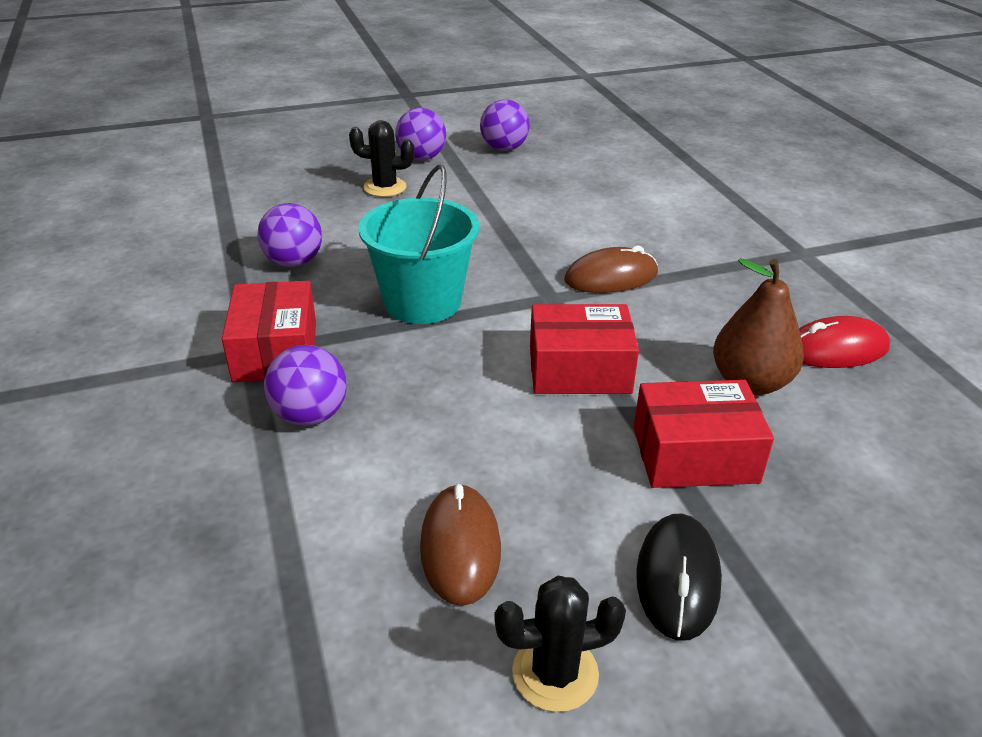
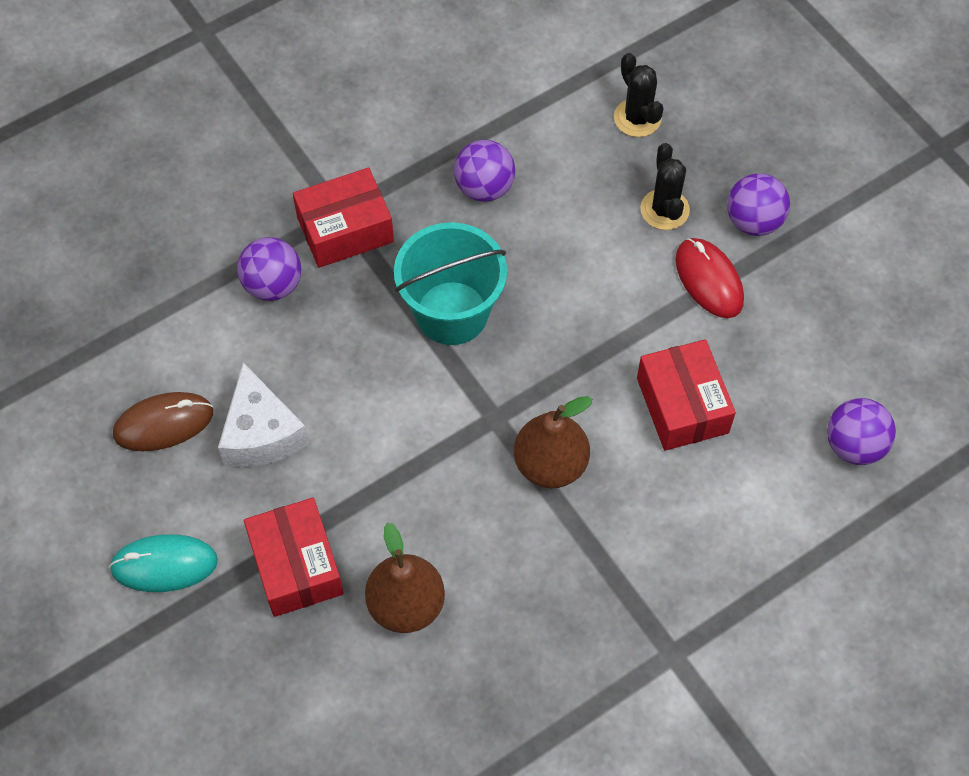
camera: 75 degrees right, 25 degrees up
purple ball [480,99,530,151] -> purple ball moved to [827,398,896,465]
black cactus [495,576,626,712] -> black cactus moved to [614,53,664,137]
red box [530,304,639,394] -> red box moved to [637,339,736,451]
brown mouse [564,246,658,293] -> brown pear [514,396,592,488]
black mouse [636,514,722,641] -> turquoise mouse [109,534,218,592]
red mouse [799,316,890,368] -> red mouse moved to [675,238,744,318]
none -> white cheese [218,362,309,467]

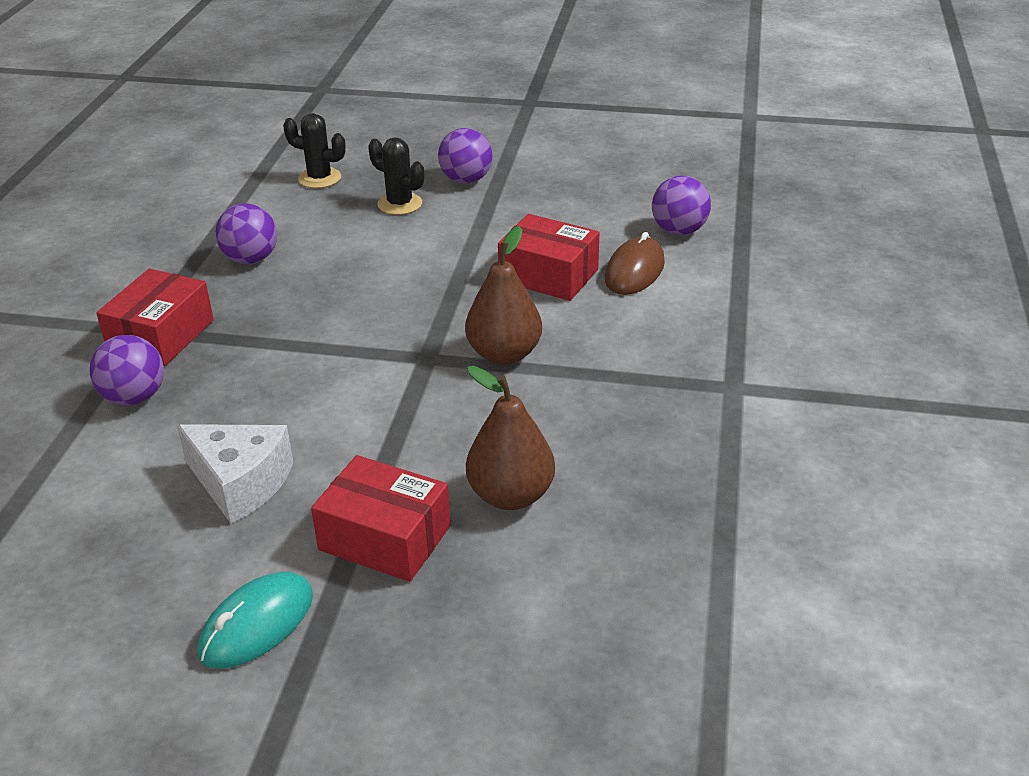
camera: 45 degrees left, 25 degrees down
brown mouse [113,392,213,451] -> brown mouse moved to [605,232,665,295]
turquoise bucket [394,222,507,345] -> none
red mouse [675,238,744,318] -> none

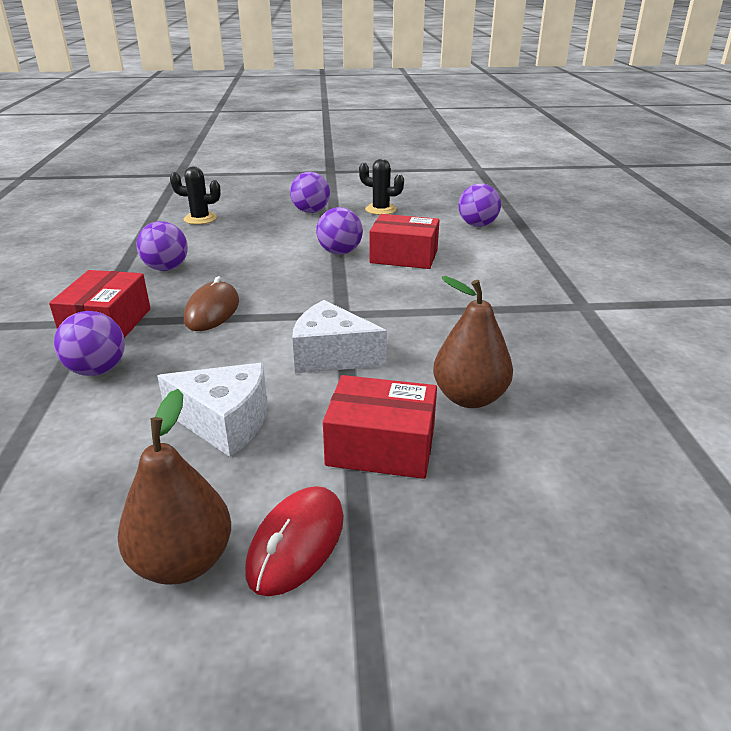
camera: 15 degrees left, 5 degrees down
turquoise mouse [198,572,313,668] -> red mouse [245,486,344,597]
black cactus [368,137,424,215] -> black cactus moved to [359,159,404,215]
brown pear [465,226,542,365] -> brown pear moved to [118,389,231,585]
brown mouse [605,232,665,295] -> brown mouse moved to [184,276,239,331]
none -> white cheese [292,300,387,373]
none -> purple ball [316,207,363,255]

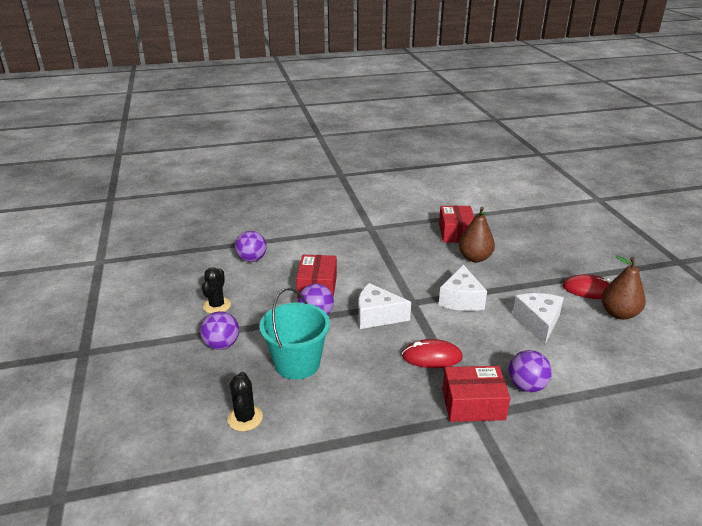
camera: 100 degrees left, 0 degrees up
purple ball [136,221,188,271] -> none
brown mouse [184,276,239,331] -> red mouse [402,339,463,368]
red box [323,375,437,479] -> red box moved to [439,205,474,243]
none -> turquoise bucket [259,288,330,380]
none -> white cheese [358,283,411,329]

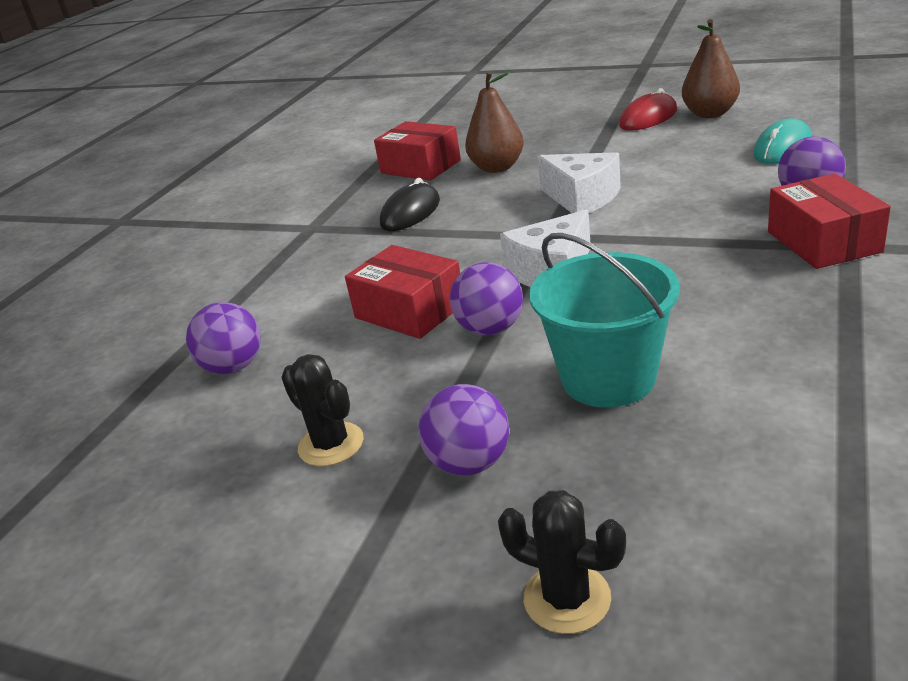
camera: 50 degrees left, 0 degrees up
black cactus [227,372,263,431] -> black cactus moved to [498,490,626,634]
red mouse [402,339,463,368] -> none
red box [442,366,510,422] -> red box turned 45 degrees counterclockwise [768,173,891,269]
white cheese [513,293,564,345] -> none
none -> black mouse [380,178,440,231]
none -> turquoise mouse [753,118,812,164]

